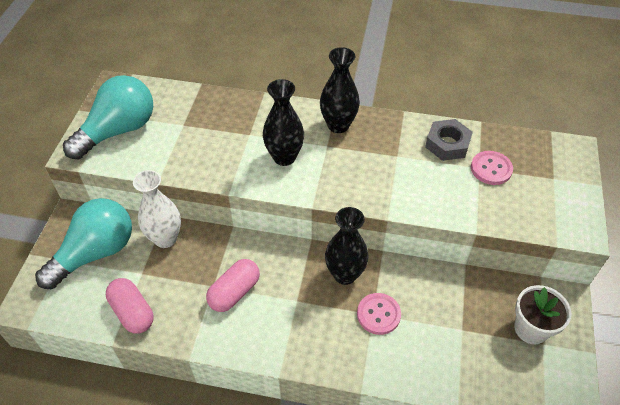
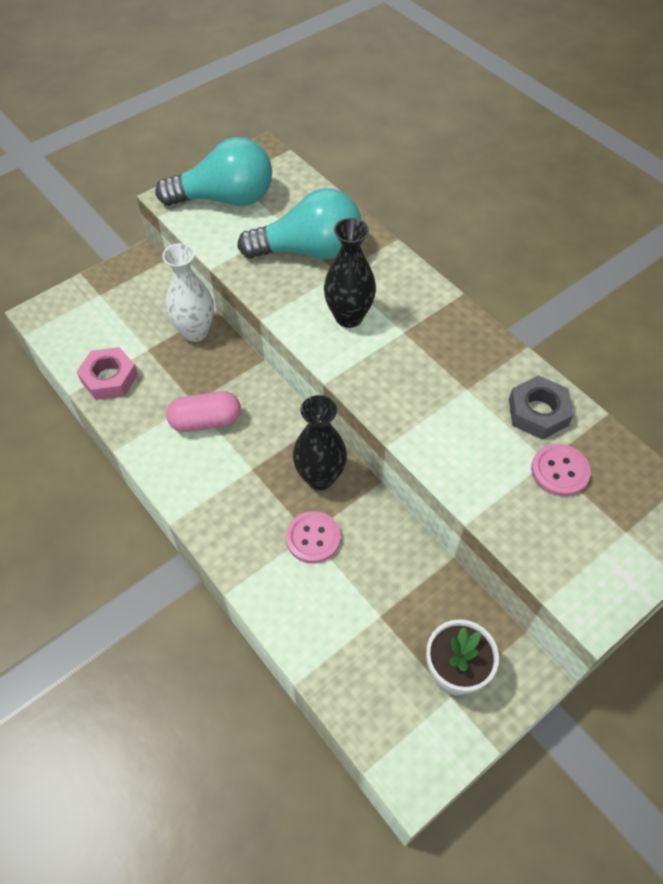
camera: 40 degrees right, 5 degrees up
turquoise light bulb [35,198,132,289] -> turquoise light bulb moved to [237,188,361,259]
pink capsule [106,278,154,334] -> pink nut [77,347,138,400]
black vase [320,47,360,133] -> none

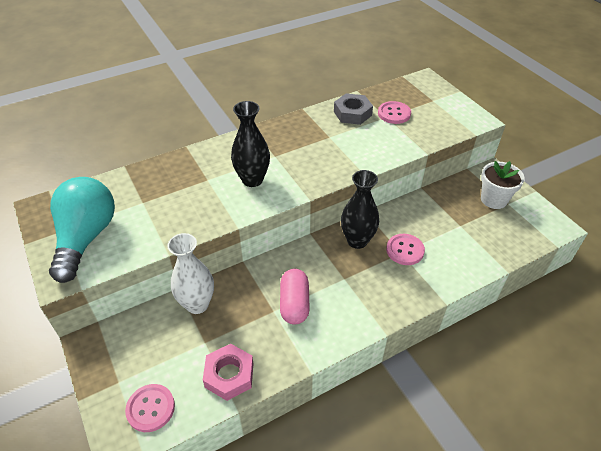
camera: 80 degrees left, 10 degrees down
turquoise light bulb [237,188,361,259] -> none
none -> pink button [125,384,175,432]

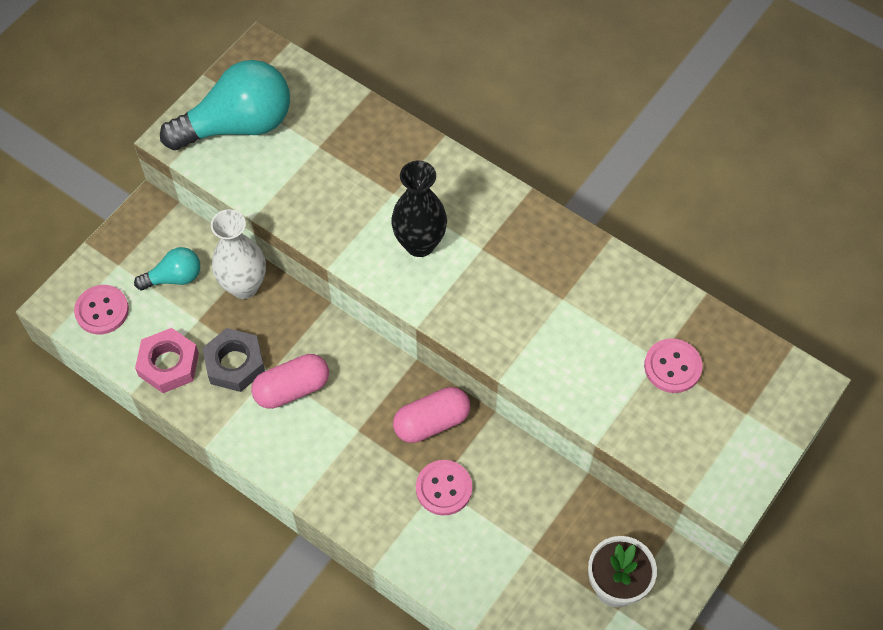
camera: 65 degrees right, 15 degrees up
grey nut [334,93,373,125] -> grey nut moved to [202,328,265,392]
black vase [341,170,379,249] -> pink capsule [393,387,470,443]
none -> turquoise light bulb [134,247,200,290]

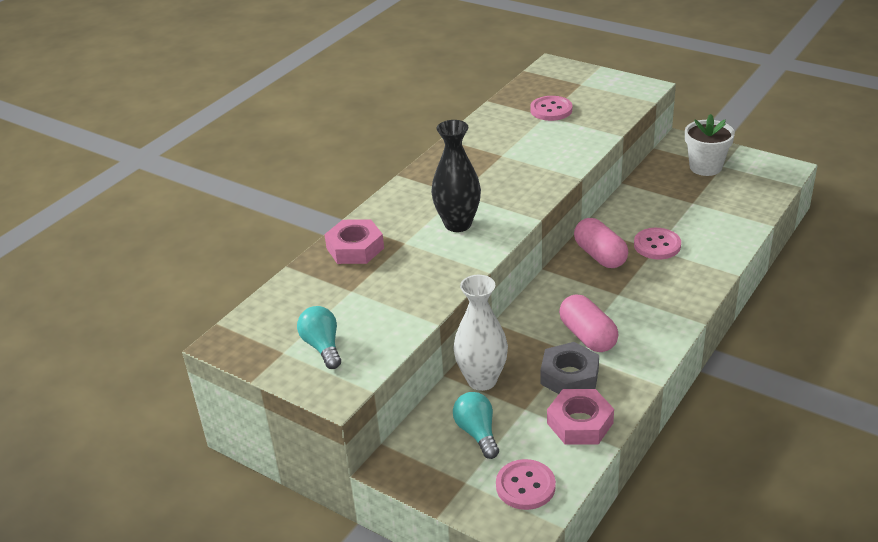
camera: 90 degrees left, 25 degrees down
turquoise light bulb [160,60,290,150] -> turquoise light bulb [297,306,341,369], size x0.51
none -> pink nut [324,219,384,264]

